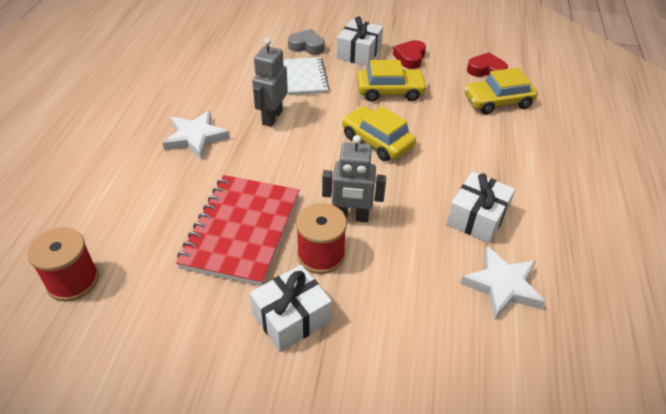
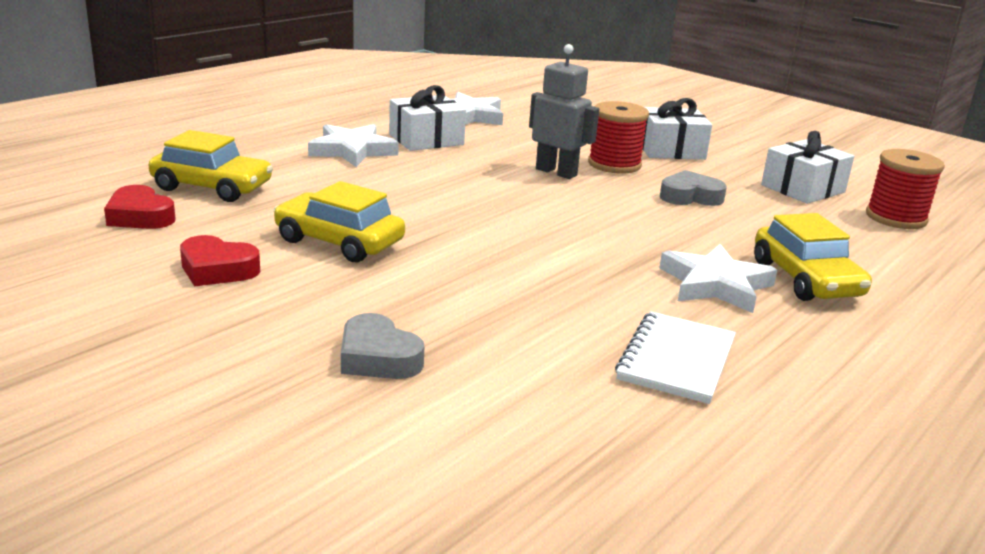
camera: 150 degrees left, 20 degrees down
red notebook [176,175,299,286] -> grey heart [660,170,727,206]
grey robot [252,38,288,127] -> none
white notebook [283,57,329,95] -> white notebook moved to [615,311,736,404]
white gift [337,16,383,66] -> white gift moved to [761,131,854,204]
yellow car [342,106,416,161] -> yellow car moved to [754,213,872,301]
red heart [393,40,426,69] -> red heart turned 60 degrees clockwise [180,235,260,286]
none -> white star [308,124,399,167]

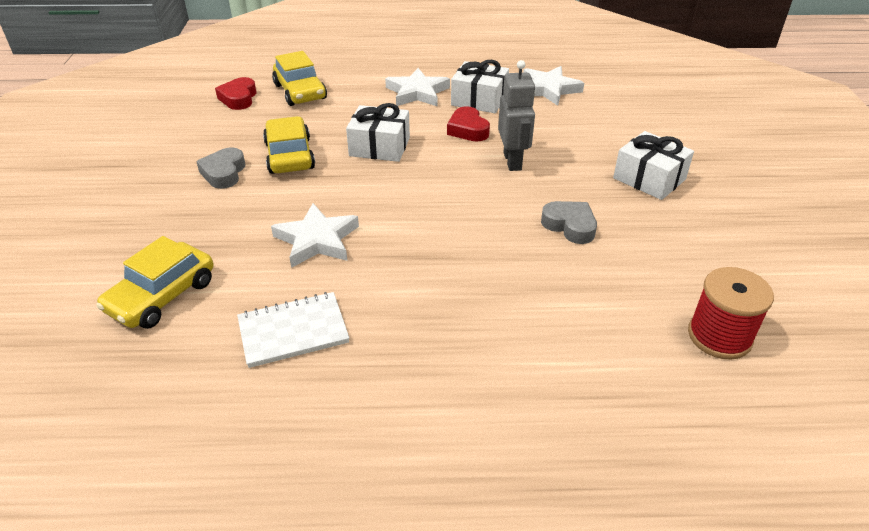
camera: 50 degrees right, 15 degrees up
red heart [180,235,260,286] -> red heart moved to [447,106,490,142]
grey heart [341,313,424,379] -> grey heart moved to [196,147,245,189]
red spool [588,101,649,174] -> none
white star [659,244,777,313] -> white star moved to [271,203,359,268]
yellow car [754,213,872,301] -> yellow car moved to [96,236,214,329]
white gift [761,131,854,204] -> white gift moved to [346,103,410,162]

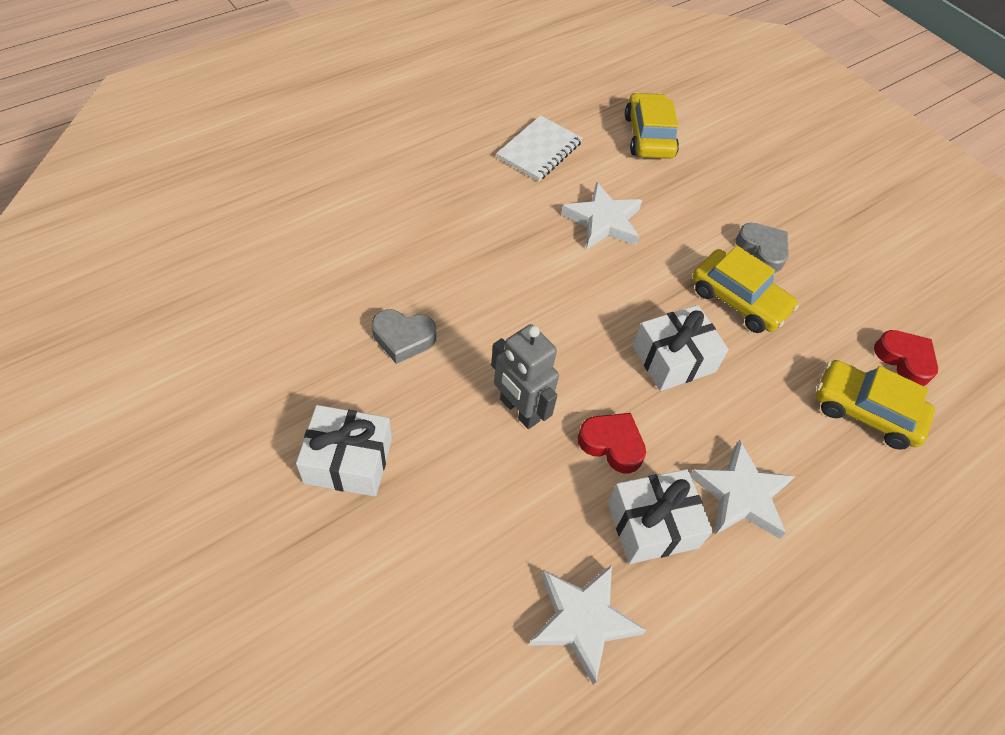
camera: 140 degrees right, 15 degrees up
red spool [688,267,774,360] -> none

